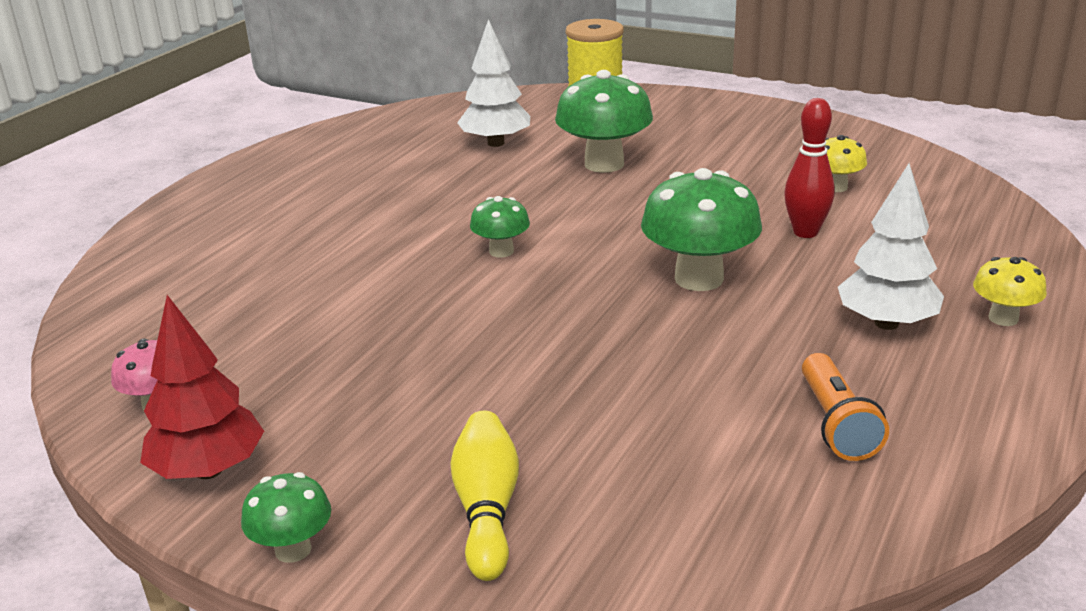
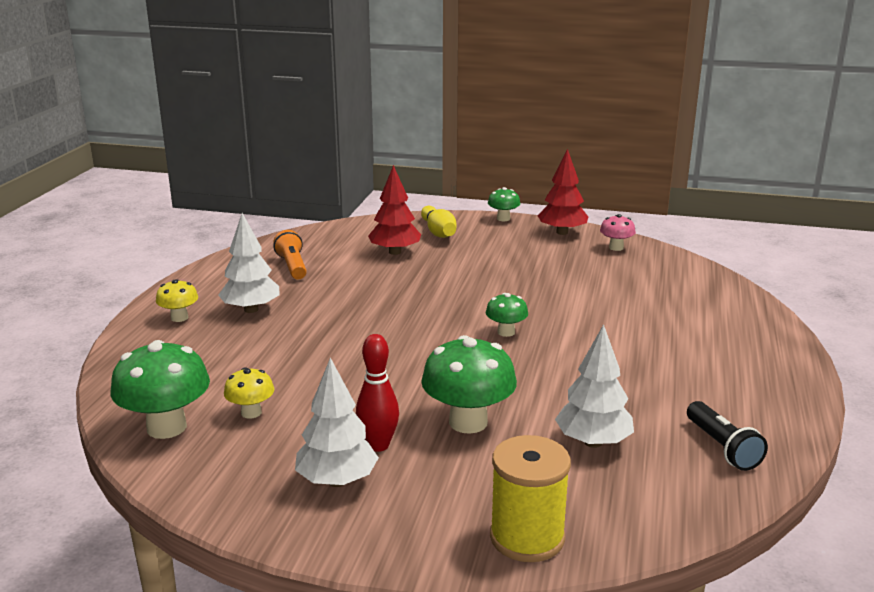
camera: 165 degrees right, 5 degrees down
green mushroom [641,168,762,291] -> green mushroom moved to [111,340,210,439]
red bowling pin [784,98,835,238] -> red bowling pin moved to [356,334,399,452]
none -> white tree [295,358,379,487]
none -> red tree [368,165,421,255]
none -> black flashlight [687,401,768,471]

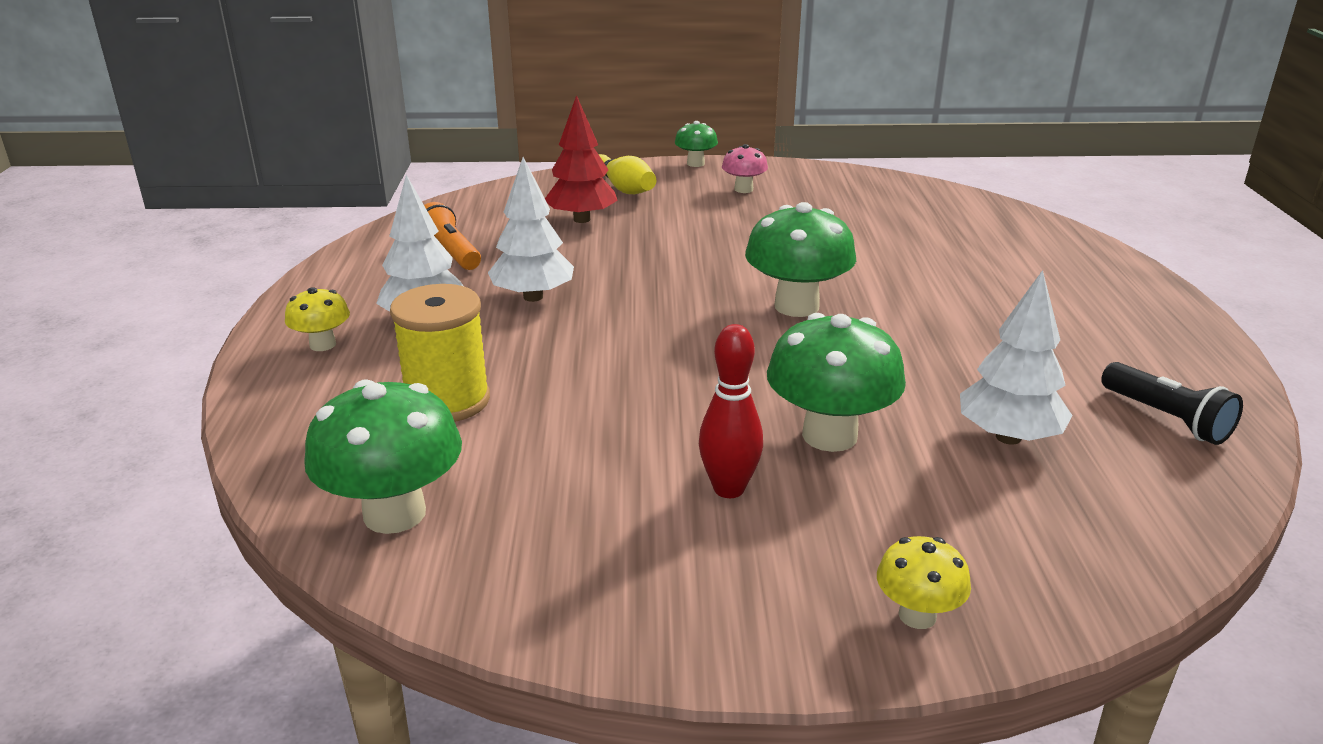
camera: 15 degrees left, 5 degrees up
yellow mushroom [224,367,274,419] -> yellow mushroom moved to [877,536,971,629]
white tree [295,358,379,487] -> white tree moved to [488,157,574,302]
green mushroom [486,293,528,337] -> green mushroom [745,202,856,317], size x1.86
yellow spool [490,435,571,562] -> yellow spool moved to [390,284,490,422]
red tree [538,149,588,235] -> none
pink mushroom [600,214,636,251] -> pink mushroom moved to [722,144,768,193]

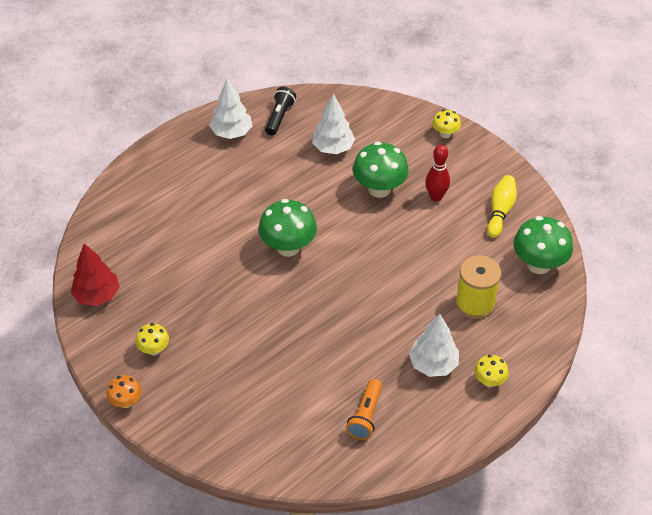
camera: 130 degrees left, 20 degrees up
white tree [488,157,574,302] -> white tree moved to [210,79,252,139]
red tree [545,95,618,223] -> red tree moved to [71,243,120,306]
yellow bowling pin [598,154,656,194] -> yellow bowling pin moved to [487,175,517,238]
green mushroom [675,121,718,167] -> orange mushroom [107,375,141,408]
pink mushroom [722,144,768,193] -> yellow mushroom [136,323,169,355]

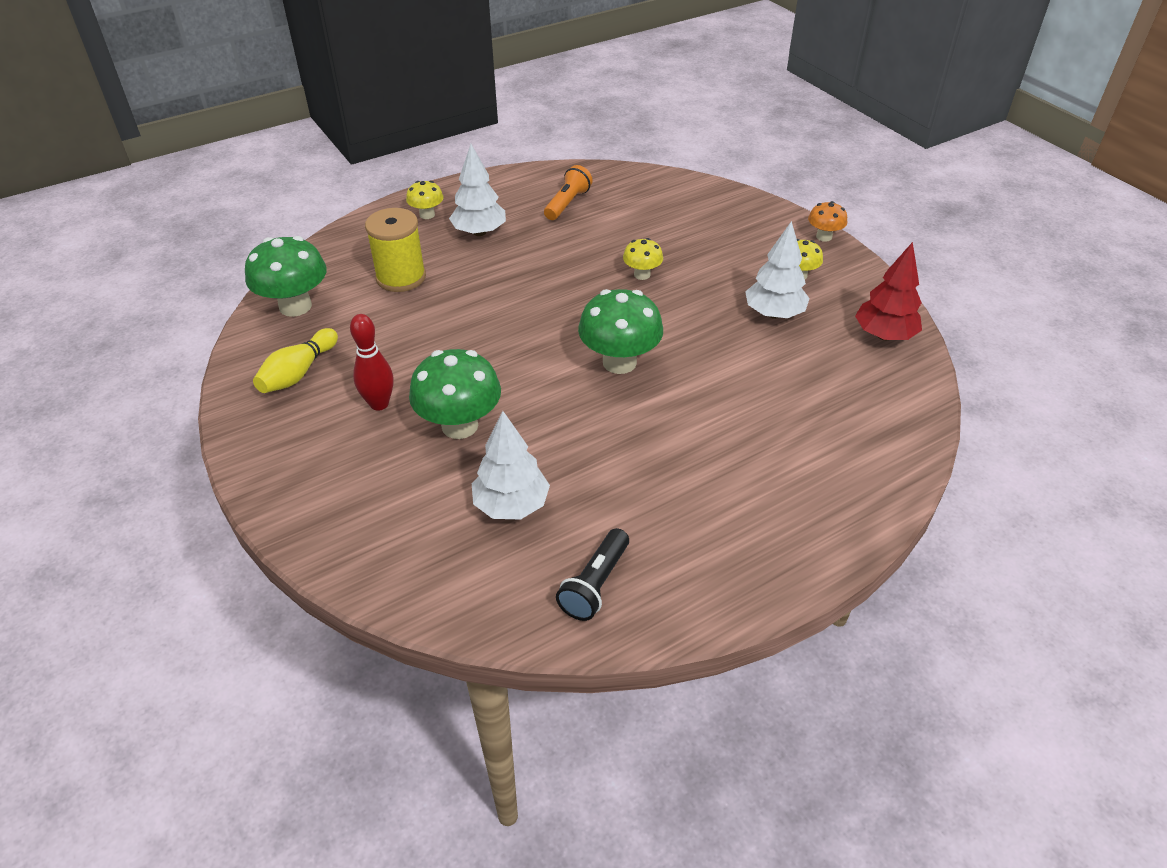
camera: 170 degrees left, 5 degrees down
white tree [210,79,252,139] -> white tree moved to [745,221,810,319]
yellow mushroom [432,110,461,138] -> yellow mushroom moved to [623,238,663,280]

